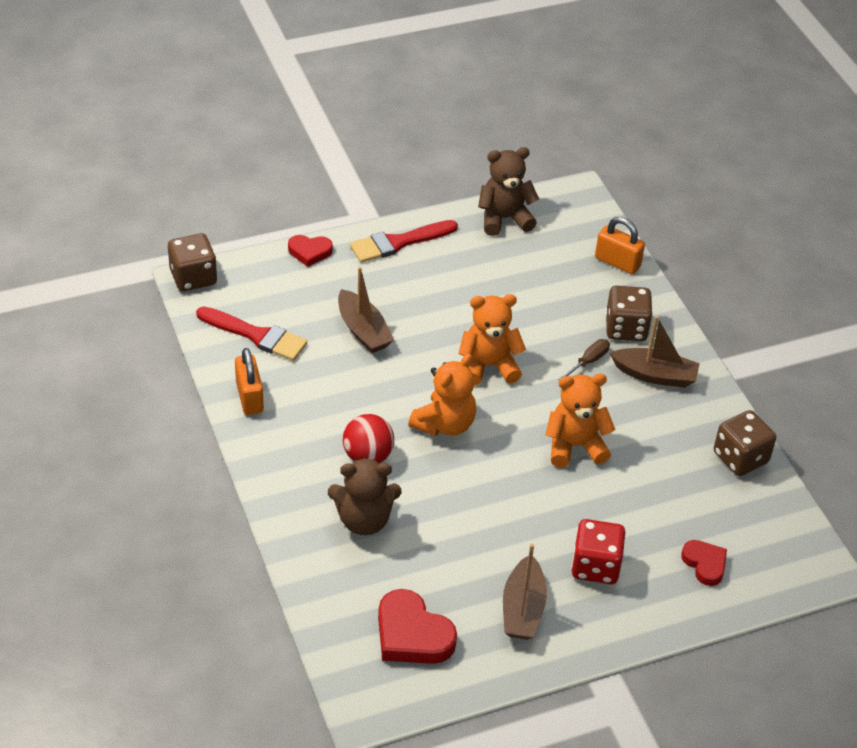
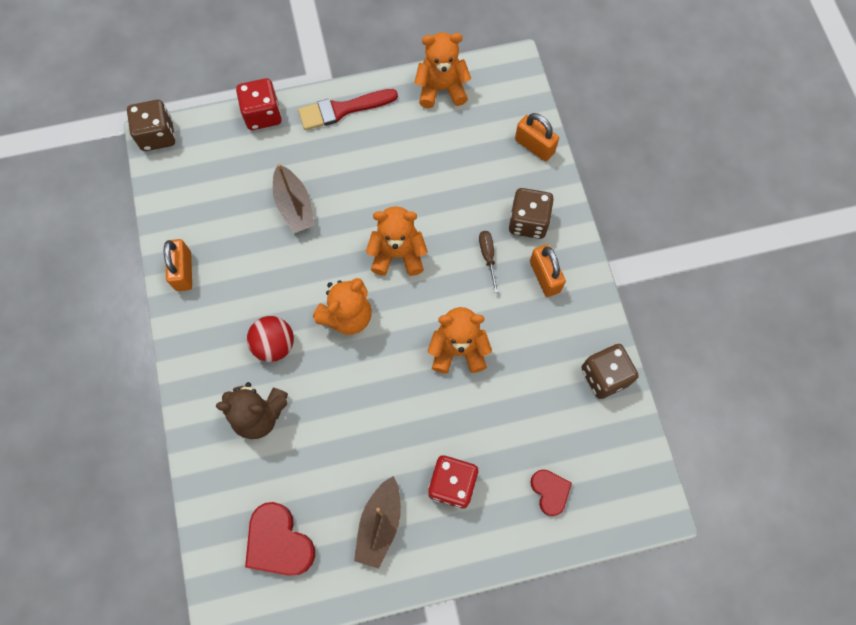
camera: 10 degrees right, 25 degrees up
red brush [196,306,307,361] -> none
red heart [288,235,333,267] -> red dice [236,78,282,130]
brown teddy bear [478,147,539,236] -> orange teddy bear [414,32,471,108]
brown screwdriver [559,339,610,380] -> brown screwdriver turned 60 degrees counterclockwise [479,231,499,293]
brown boat [610,316,700,388] -> orange padlock [530,244,566,297]

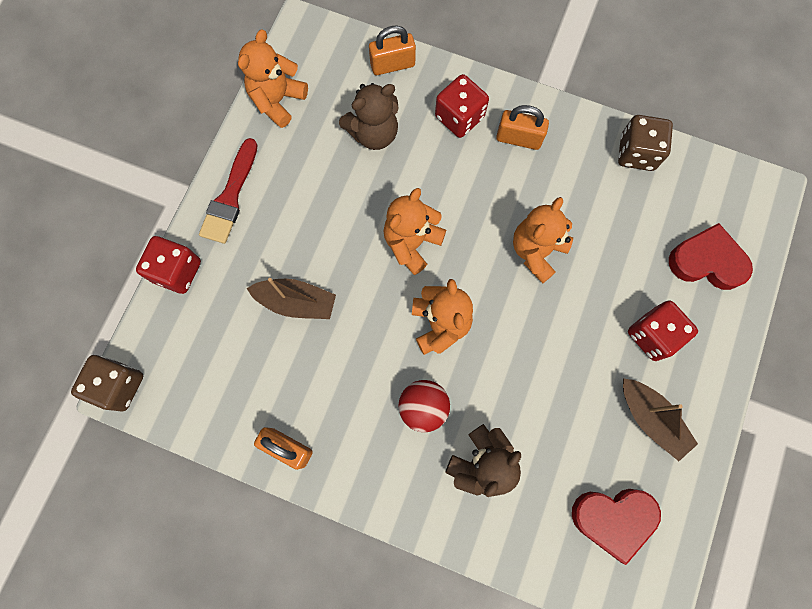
camera: 55 degrees left, 5 degrees up
brown screwdriver [479,231,499,293] -> none
brown dice [509,188,554,239] -> red dice [435,74,489,138]
red heart [530,469,572,516] -> red heart [669,223,753,290], size x1.66
none -> brown teddy bear [339,83,399,150]

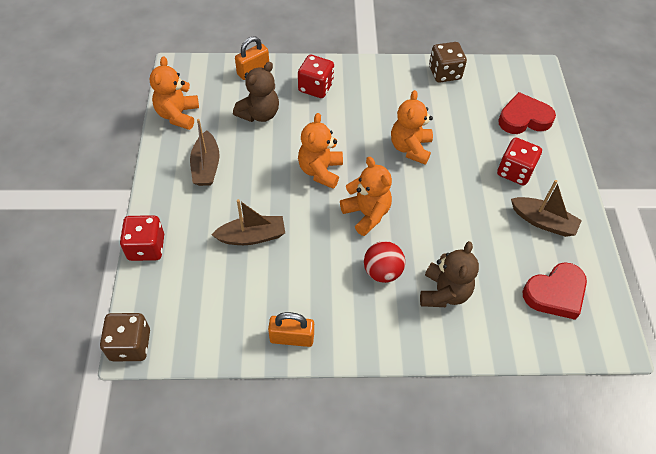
camera: 25 degrees left, 20 degrees down
red brush [199,138,258,244] -> none
orange padlock [496,105,549,150] -> none
none -> brown boat [190,119,220,186]

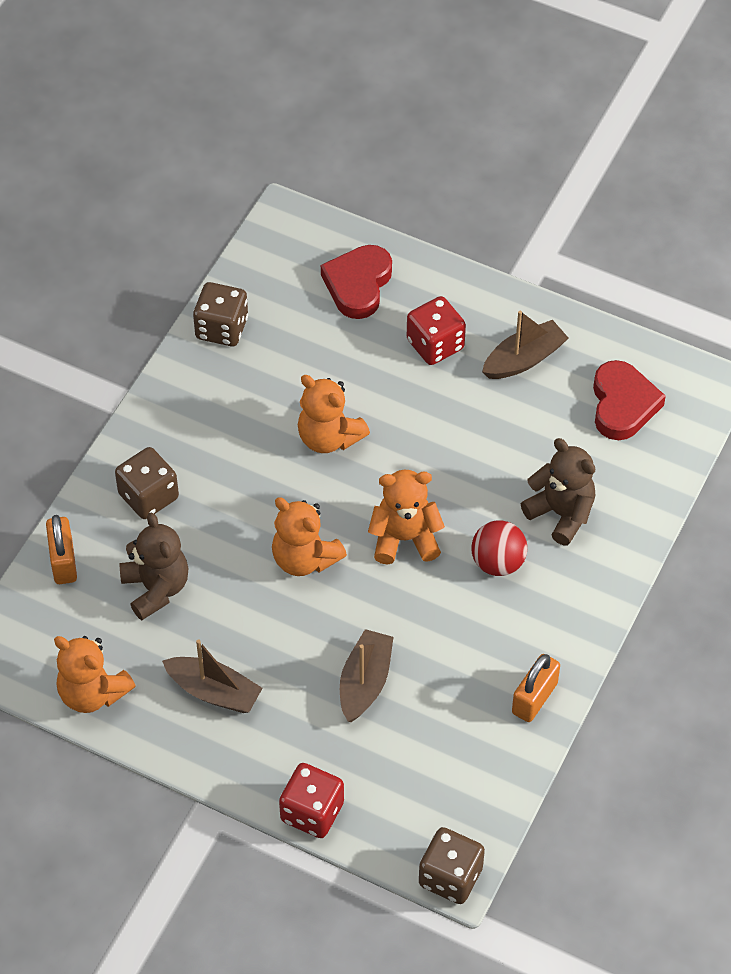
camera: 60 degrees left, 0 degrees up
red dice [298,55,334,98] -> brown dice [115,447,179,519]

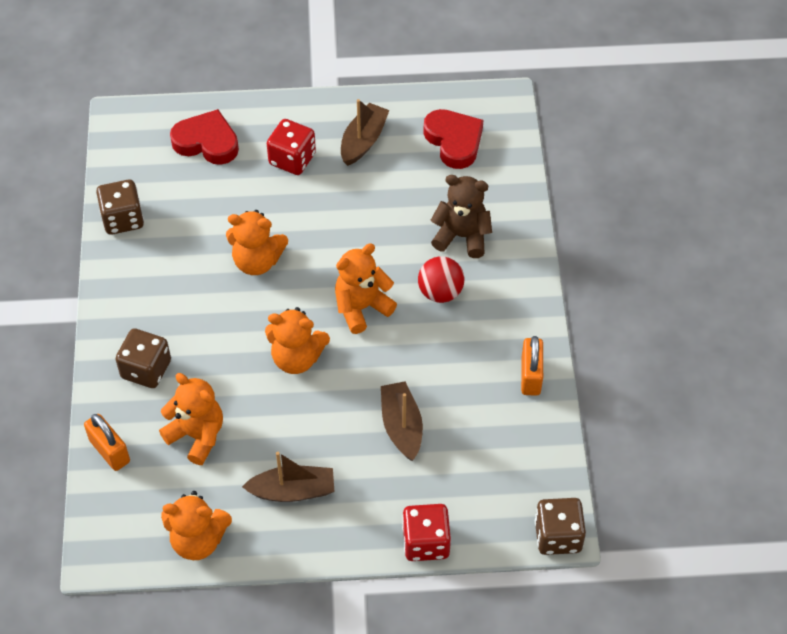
camera: 30 degrees left, 0 degrees up
brown teddy bear [119,513,189,620] -> orange teddy bear [159,373,223,465]
red heart [321,245,392,319] -> red heart turned 120 degrees clockwise [170,109,239,165]

